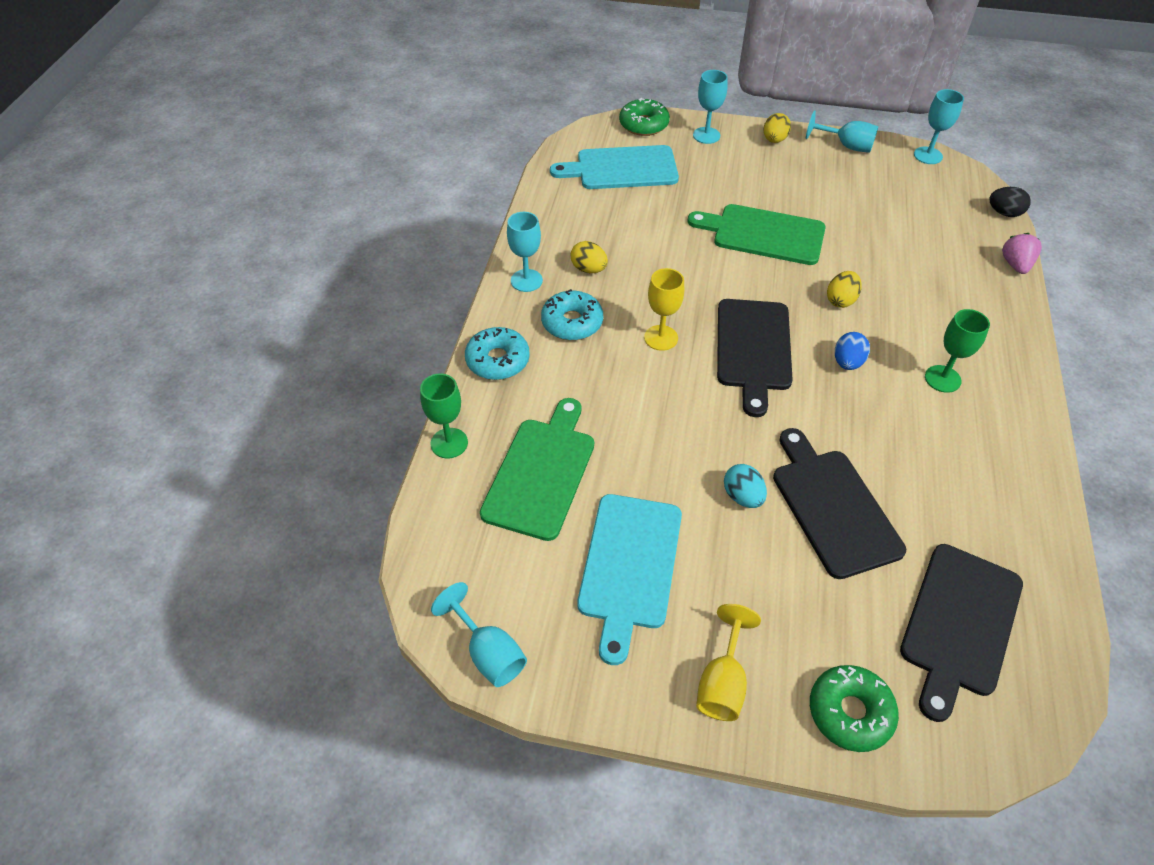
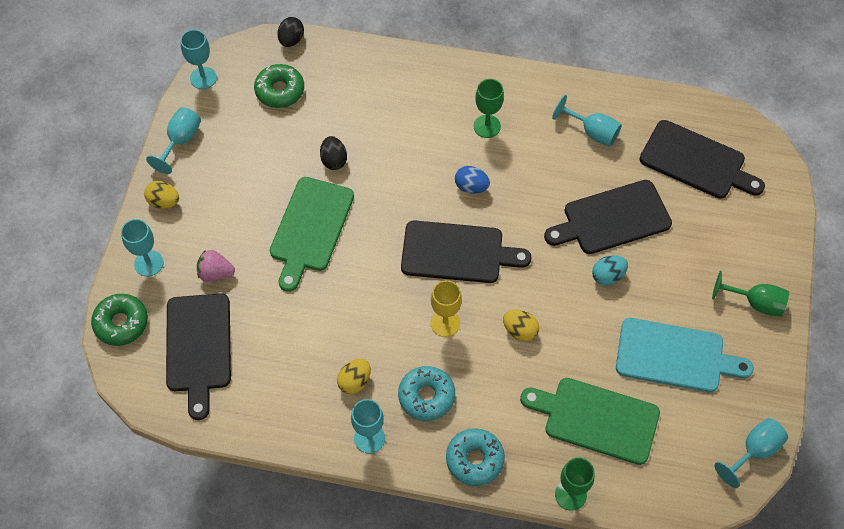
camera: 90 degrees left, 10 degrees up
turquoise cutting board [550,145,679,189] -> black cutting board [166,293,231,420]
yellow goblet [696,604,761,721] -> green goblet [712,271,789,317]
green donut [810,665,899,752] -> green donut moved to [254,64,304,108]
yellow egg [827,271,862,308] -> yellow egg moved to [503,310,539,341]
pink strawberry [1002,233,1042,274] -> pink strawberry moved to [197,250,235,282]
none -> black egg [320,136,347,170]
none -> turquoise goblet [552,95,622,147]

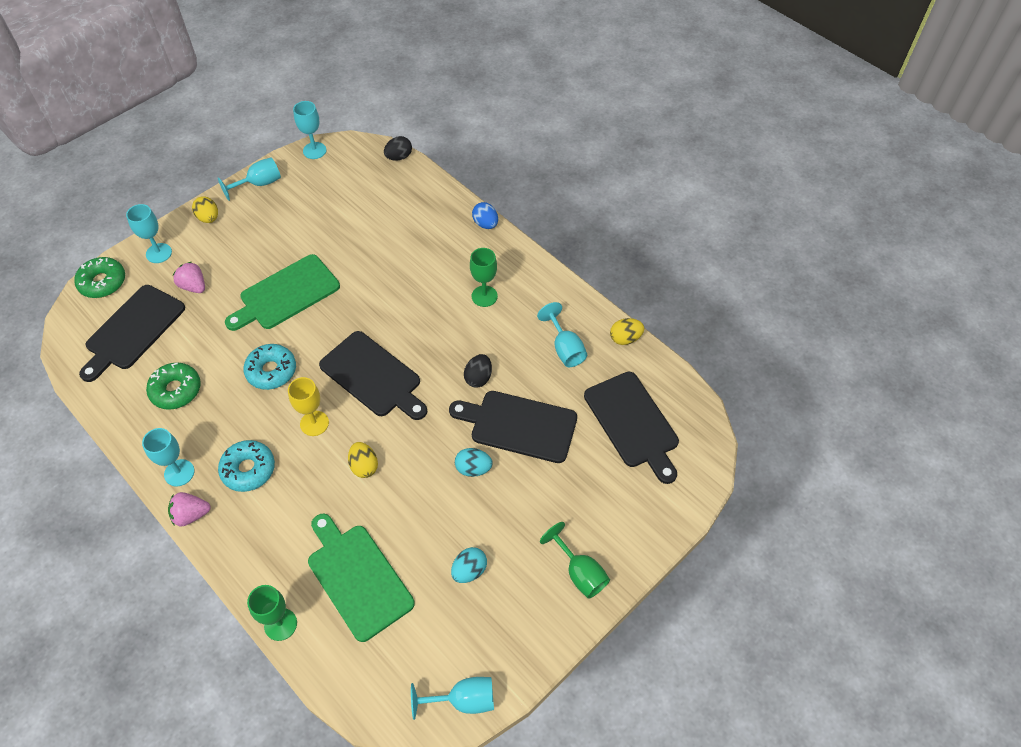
camera: 35 degrees right, 5 degrees down
green donut [254,64,304,108] -> green donut moved to [146,363,201,410]
black egg [320,136,347,170] -> black egg moved to [464,354,492,388]
yellow egg [337,359,371,394] -> yellow egg moved to [610,318,644,345]
turquoise donut [446,428,505,486] -> turquoise donut moved to [244,344,296,390]
blue egg [455,166,490,194] -> blue egg moved to [472,202,498,229]
turquoise cutting board [616,318,754,392] -> turquoise egg [451,547,487,583]
none -> pink strawberry [168,492,211,527]

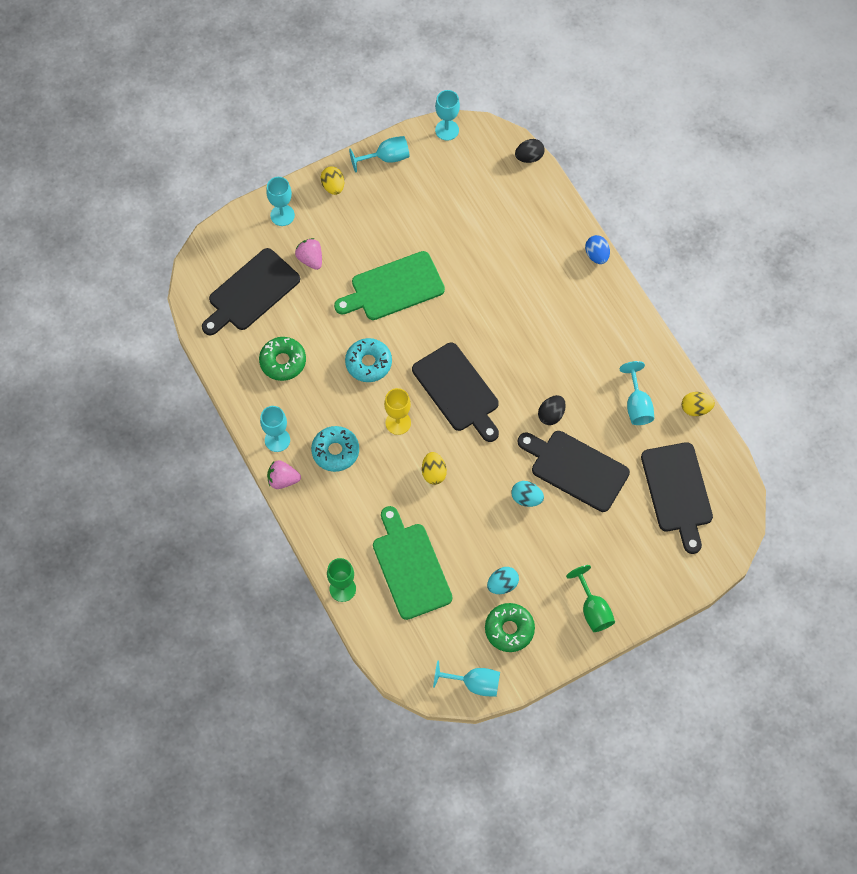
camera: 15 degrees right, 10 degrees up
green donut [74,257,125,298] -> green donut moved to [485,603,535,652]
green goblet [470,248,498,307] -> none

